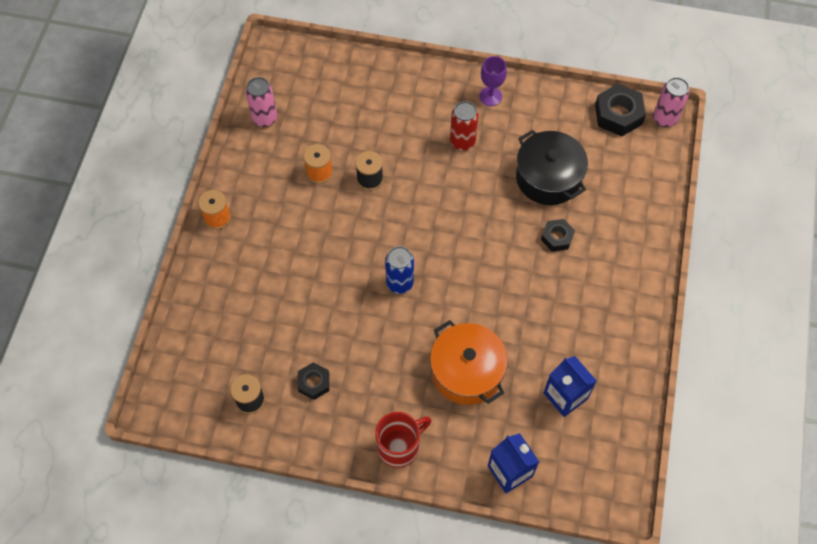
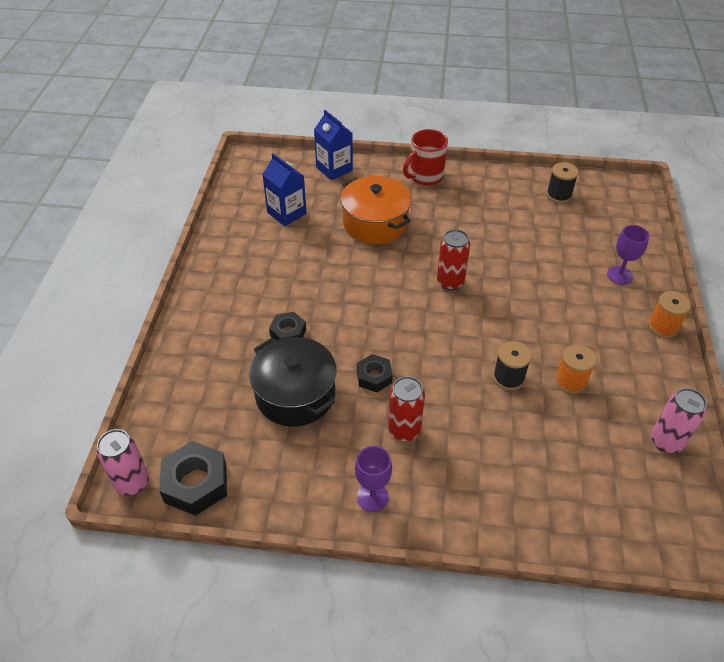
camera: 175 degrees right, 15 degrees down
black nut [297,363,329,400] -> black nut moved to [357,354,393,392]
blue can [385,246,414,294] -> red can [437,229,470,290]
none -> purple goblet [607,225,649,285]

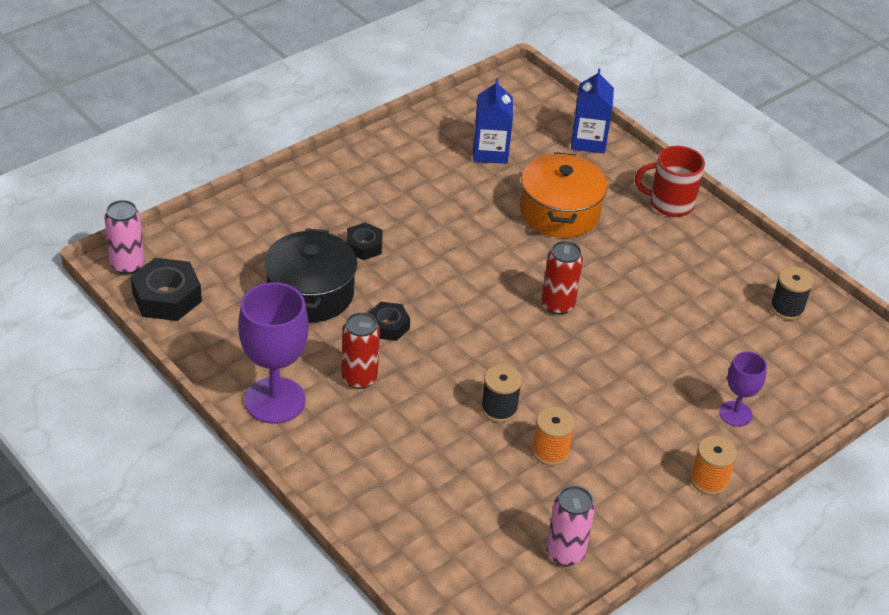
camera: 40 degrees right, 5 degrees down
purple goblet [355,446,392,512] -> purple goblet [238,282,309,424], size x1.81

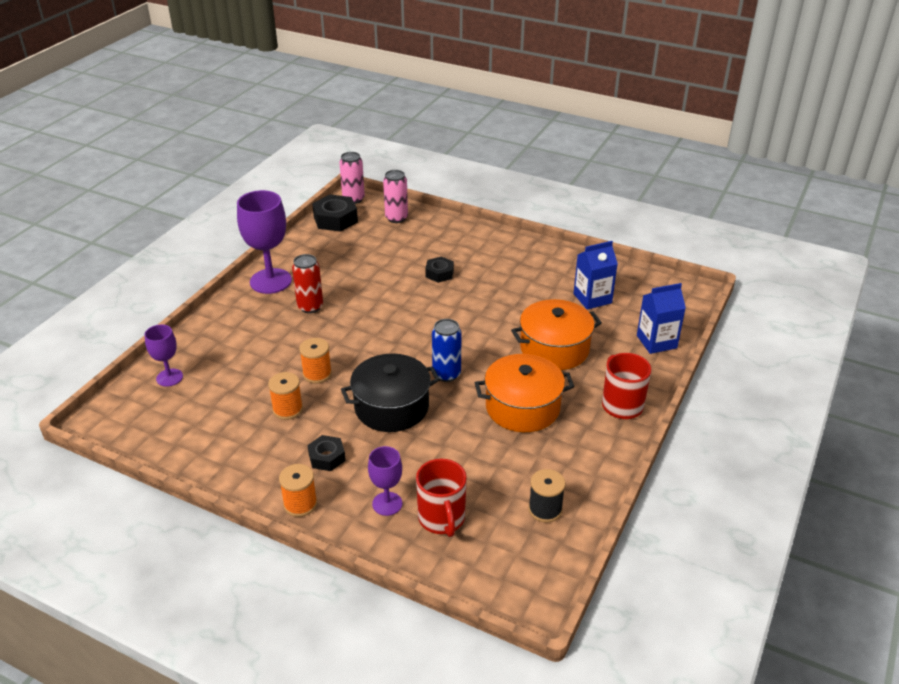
camera: 70 degrees right, 5 degrees down
black pot [264,228,357,322] -> black pot moved to [341,354,440,432]
black nut [368,302,410,341] -> black nut moved to [308,435,346,471]
black spool [481,365,522,423] -> orange spool [299,338,332,383]
red can [542,241,583,315] -> blue can [432,319,462,382]
pink can [546,486,595,566] -> pink can moved to [383,170,408,223]
none -> purple goblet [145,325,183,387]
none -> red mug [416,459,467,537]
none -> orange pot [475,354,574,432]

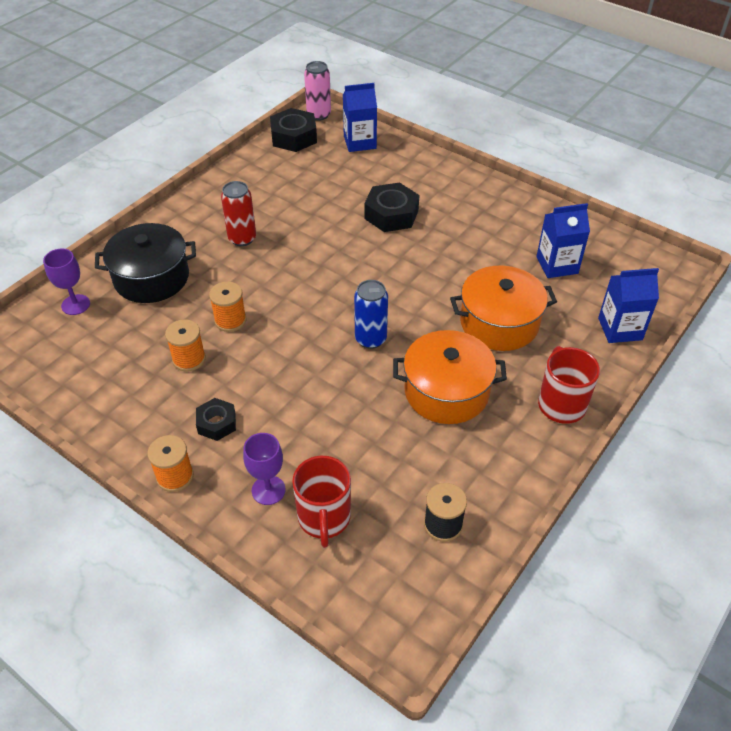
camera: 10 degrees right, 10 degrees up
purple goblet [237,190,292,294] -> none
black pot [341,354,440,432] -> black pot moved to [95,223,196,303]
pink can [383,170,408,223] -> blue carton [343,83,377,152]
black nut [425,256,454,283] -> black nut [364,182,419,232], size x1.64

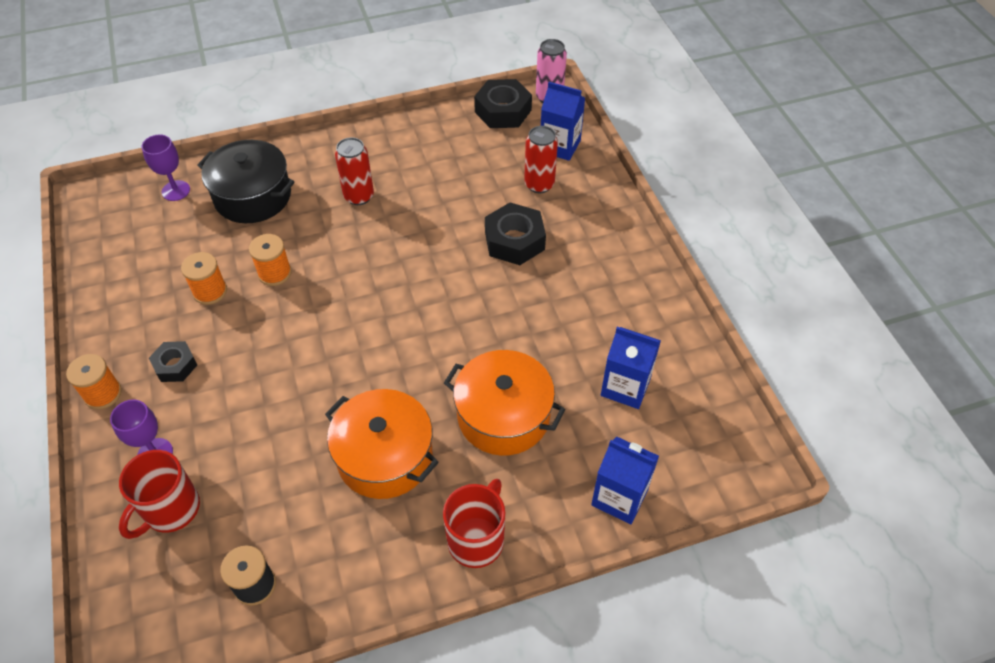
camera: 35 degrees right, 5 degrees up
blue can [354,280,388,349] -> none
none -> red can [524,126,558,193]

